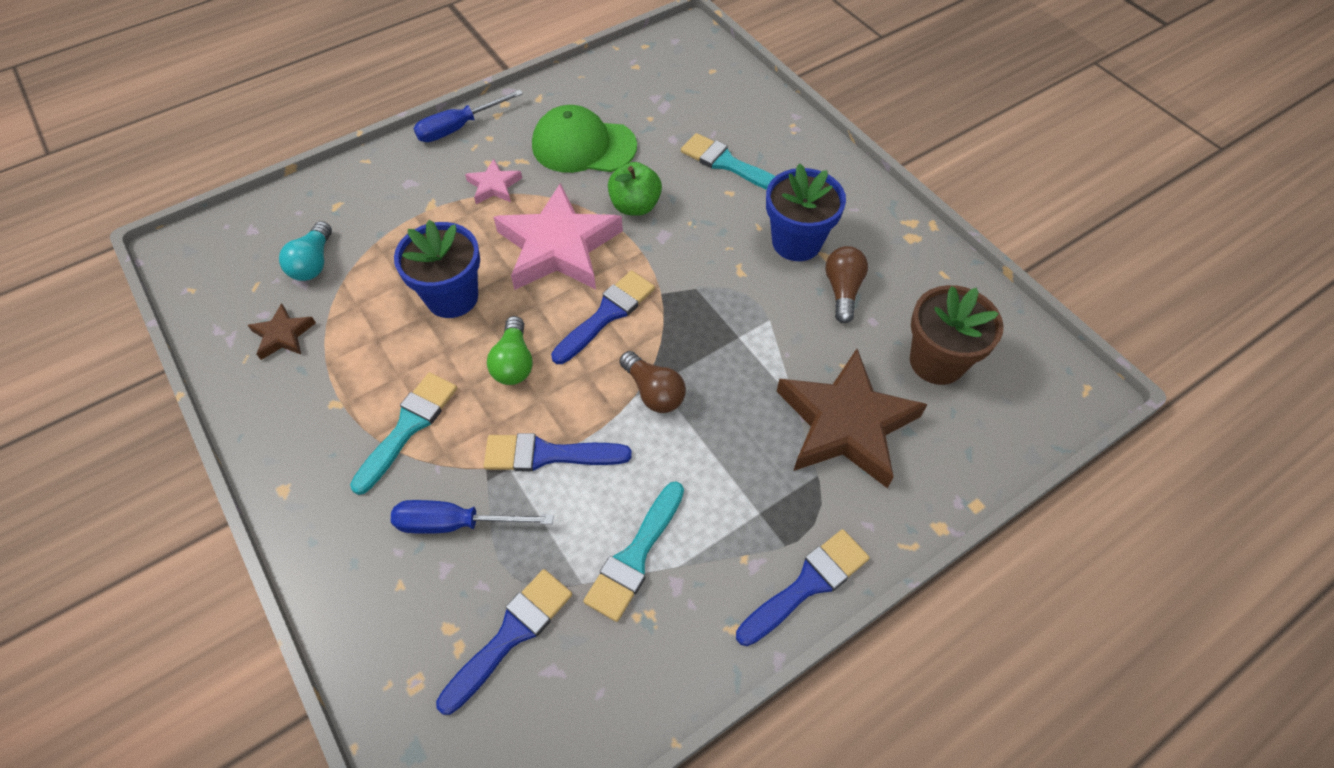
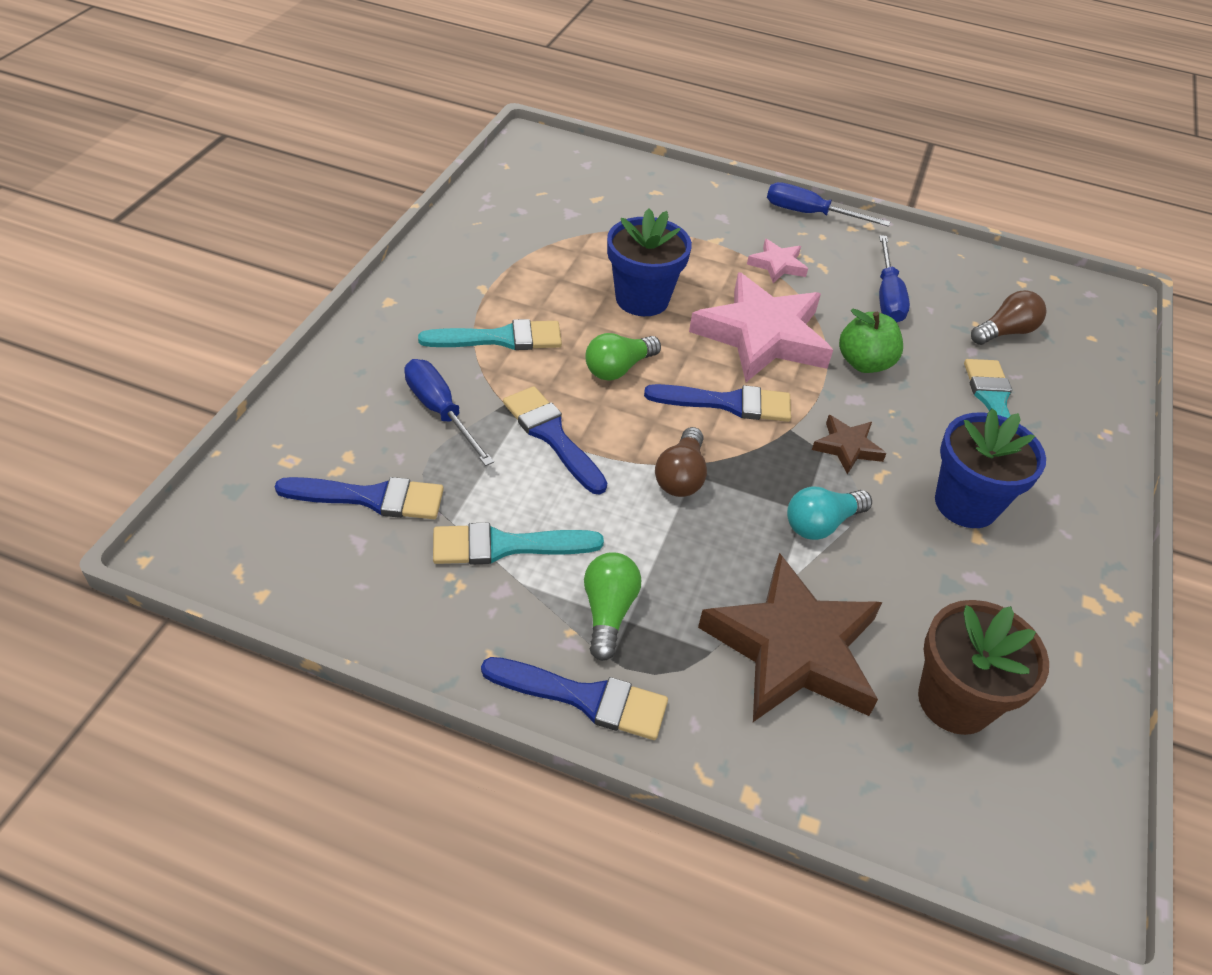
camera: 50 degrees right, 10 degrees down
brown star [248,303,316,360] -> brown star moved to [812,415,887,474]
turquoise light bulb [279,221,332,281] -> turquoise light bulb moved to [787,487,872,540]
green cap [532,105,637,173] -> blue screwdriver [879,235,910,322]
brown light bulb [825,246,868,323] -> brown light bulb moved to [971,290,1046,345]
none -> green light bulb [584,552,641,661]

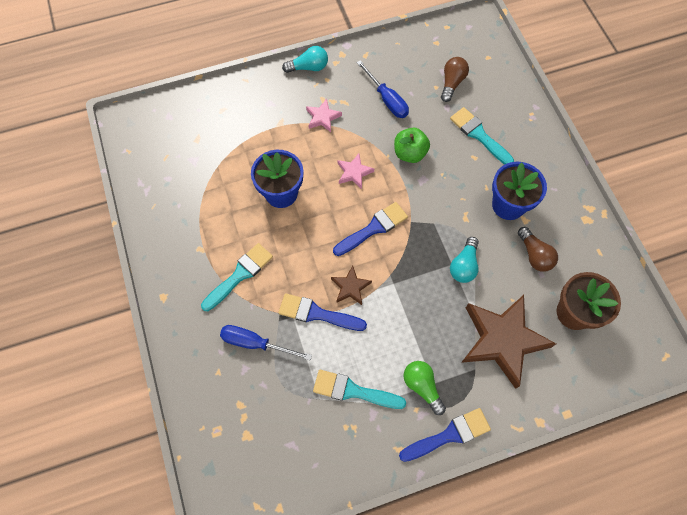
camera: 35 degrees left, 20 degrees up
blue brush [274,477,444,519] -> none
turquoise brush [433,523,604,565] -> turquoise brush turned 60 degrees clockwise [313,370,406,409]
green light bulb [585,333,661,381] -> none
brown light bulb [655,427,707,497] -> brown light bulb moved to [518,227,558,272]
pink star [689,272,833,382] -> pink star [337,154,374,189], size x0.46
blue screwdriver [767,182,890,227] -> turquoise light bulb [282,46,328,73]
brown star [812,415,887,474] -> brown star moved to [331,266,372,305]

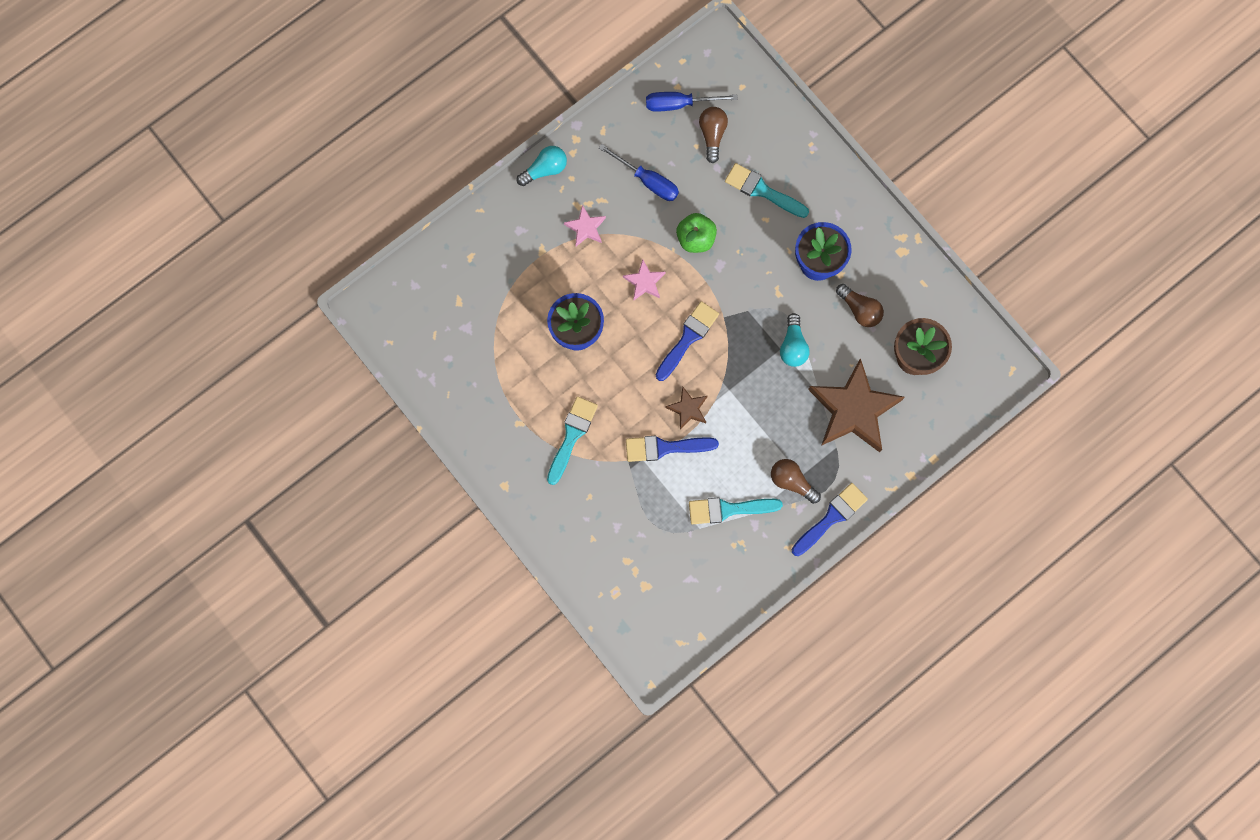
camera: 20 degrees left, 10 degrees up
blue screwdriver [220,325,312,361] -> blue screwdriver moved to [646,92,738,112]
green light bulb [404,361,446,415] -> brown light bulb [771,459,821,504]

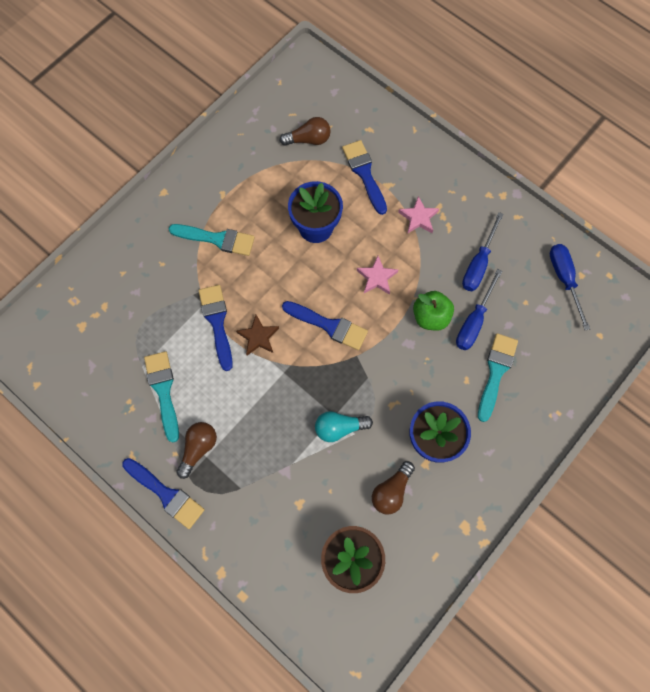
camera: 80 degrees right, 5 degrees down
turquoise light bulb [517,146,567,186] -> none
brown light bulb [699,107,728,163] -> brown light bulb moved to [280,117,331,146]
brown star [808,358,905,452] -> none
none -> blue brush [342,140,387,215]
none -> blue screwdriver [456,269,502,350]

